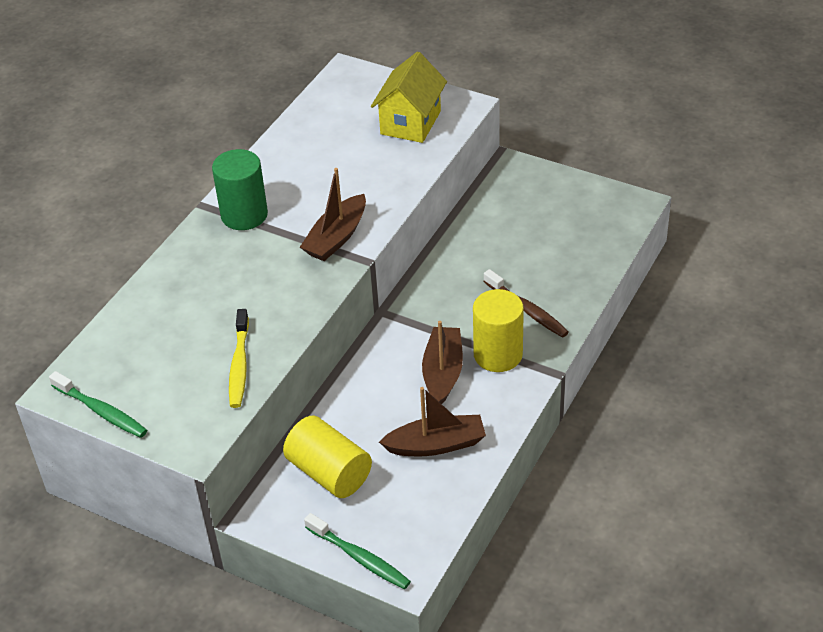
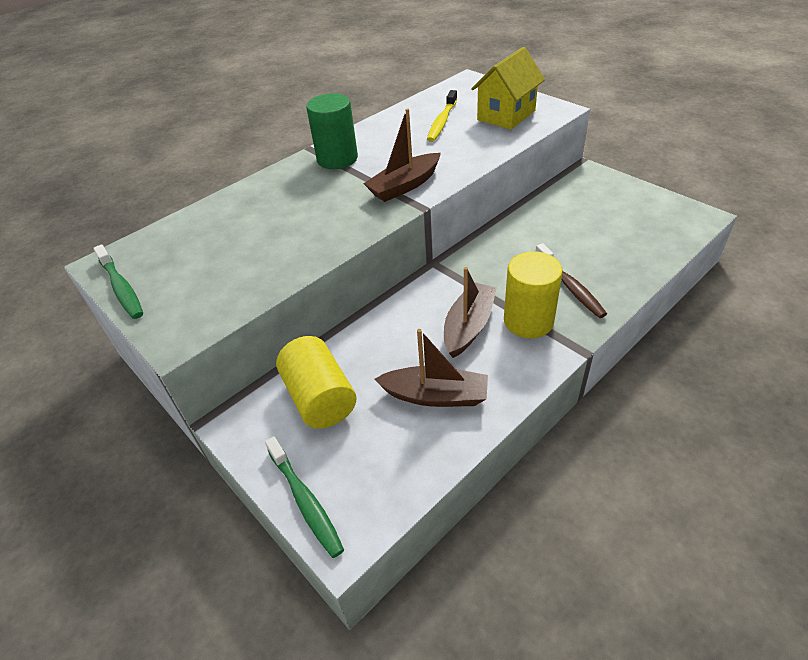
camera: 20 degrees right, 0 degrees up
yellow toothbrush [229,309,249,408] -> yellow toothbrush moved to [427,90,457,142]

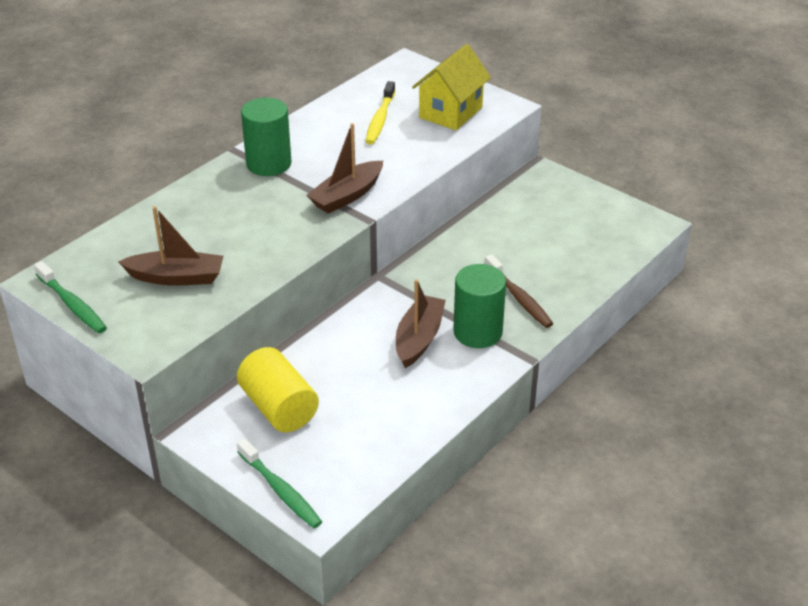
camera: 10 degrees left, 5 degrees down
brown boat [375,329,488,407] -> brown boat moved to [118,206,223,286]
yellow cylinder [504,251,563,338] -> green cylinder [453,264,506,348]

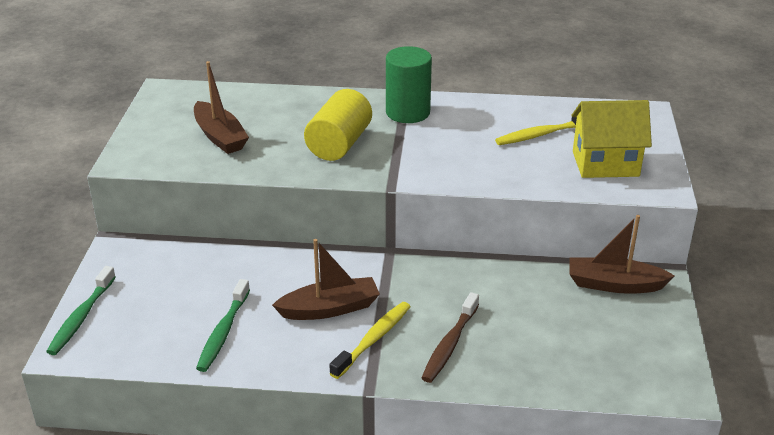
camera: 55 degrees right, 5 degrees down
green toothbrush [34,261,107,334] -> green toothbrush moved to [196,279,250,372]
yellow cylinder [237,347,319,433] -> yellow cylinder moved to [304,89,372,161]
brown boat [306,123,383,214] -> brown boat moved to [569,215,675,294]
green cylinder [453,264,506,348] -> yellow toothbrush [329,302,410,379]

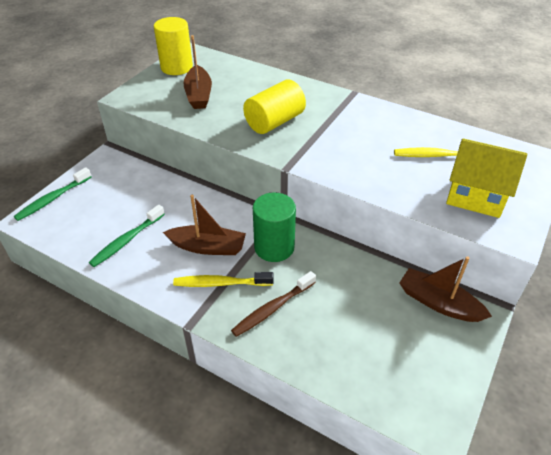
camera: 25 degrees right, 10 degrees up
yellow toothbrush [329,302,410,379] -> yellow toothbrush turned 150 degrees counterclockwise [173,272,274,287]
green cylinder [386,46,432,123] -> green cylinder moved to [253,192,296,262]
none -> yellow cylinder [154,17,193,75]

